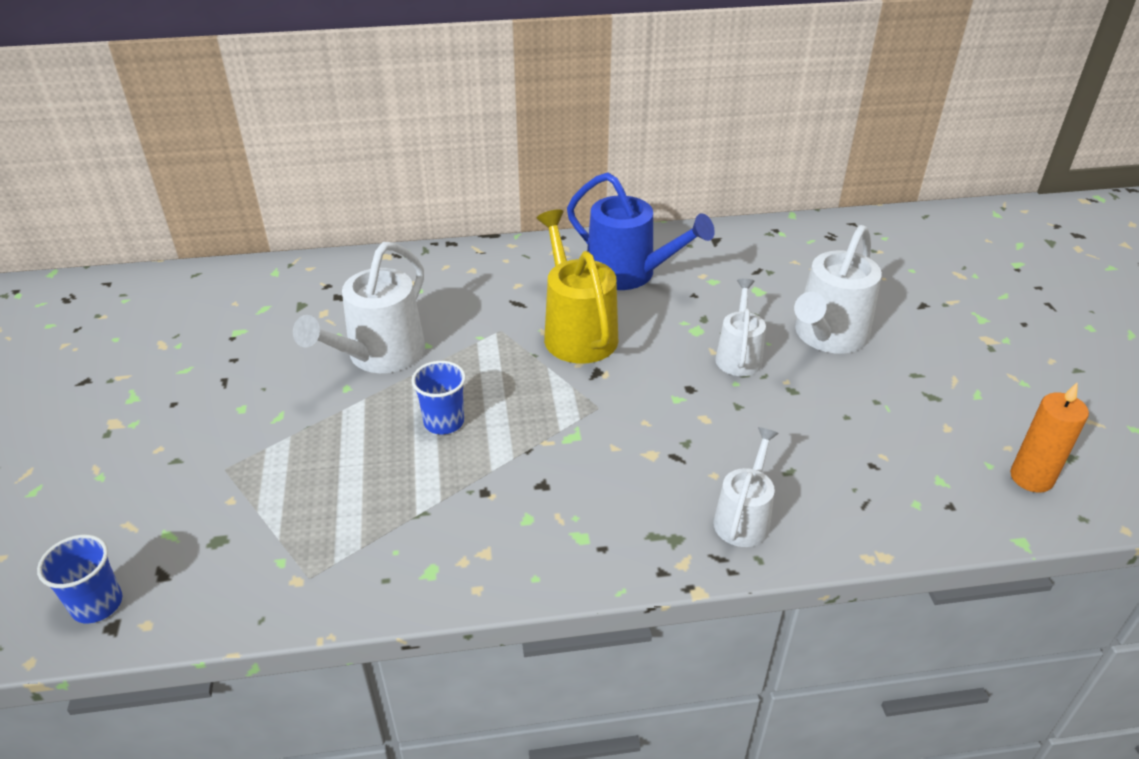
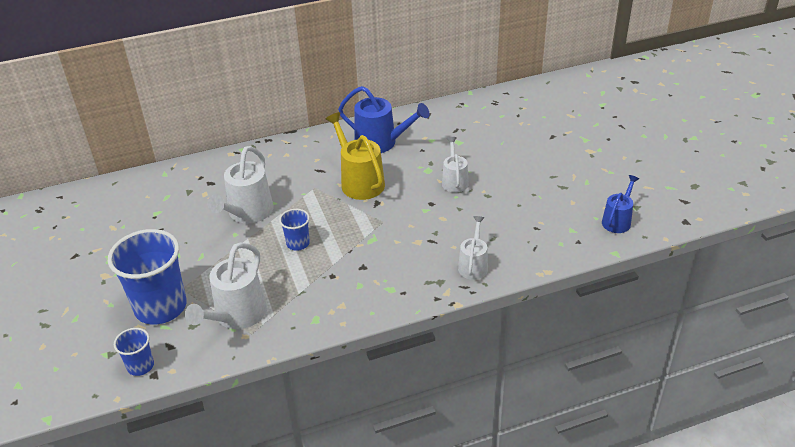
camera: 10 degrees left, 0 degrees up
white watering can [794,225,882,354] -> white watering can moved to [185,242,267,329]
orange candle [1010,383,1089,493] -> blue watering can [602,175,639,233]
none -> blue cup [108,229,187,325]

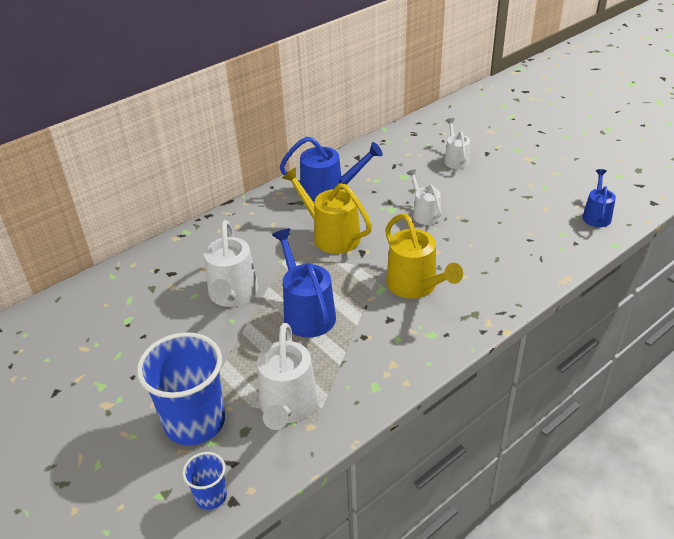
camera: 20 degrees left, 0 degrees up
blue cup [279,209,310,251] -> blue watering can [272,228,336,338]
white watering can [458,216,488,280] -> white watering can moved to [444,118,470,169]
none -> yellow watering can [385,214,463,299]

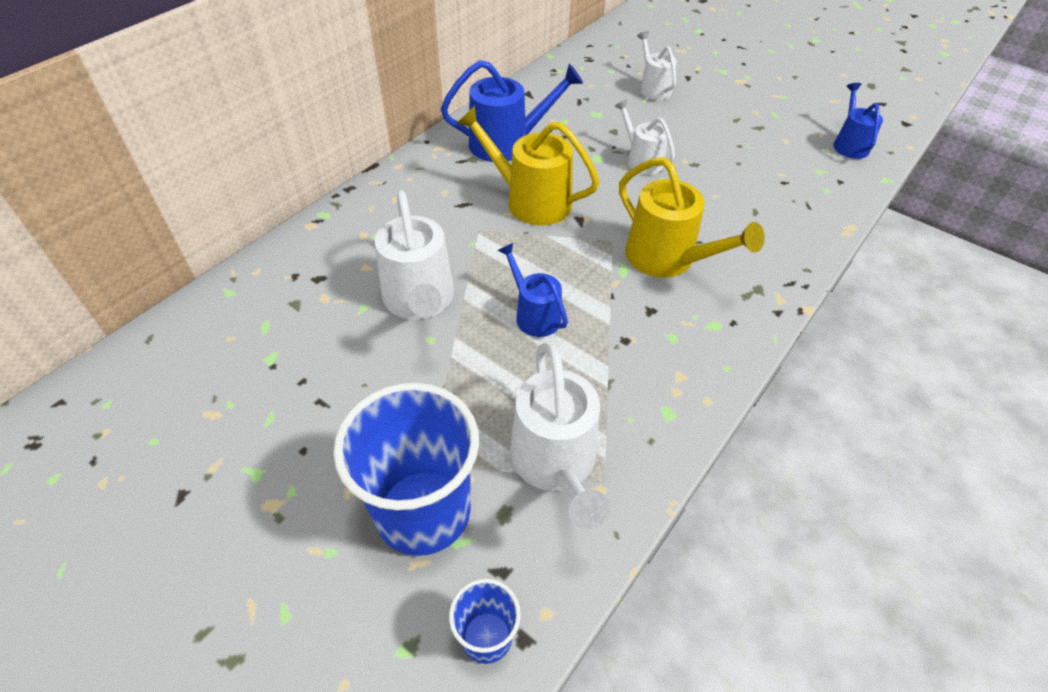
camera: 15 degrees left, 10 degrees up
blue watering can [272,228,336,338] -> blue watering can [498,243,568,337], size x0.61

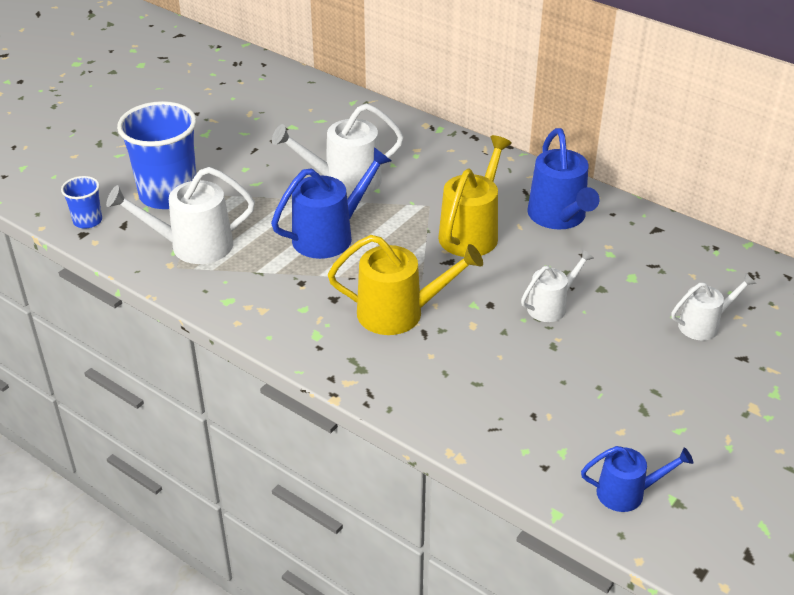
camera: 90 degrees right, 10 degrees down
blue watering can [498,243,568,337] -> blue watering can [271,147,391,259], size x1.64
yellow watering can [619,157,765,278] -> yellow watering can turned 135 degrees counterclockwise [328,235,483,335]

